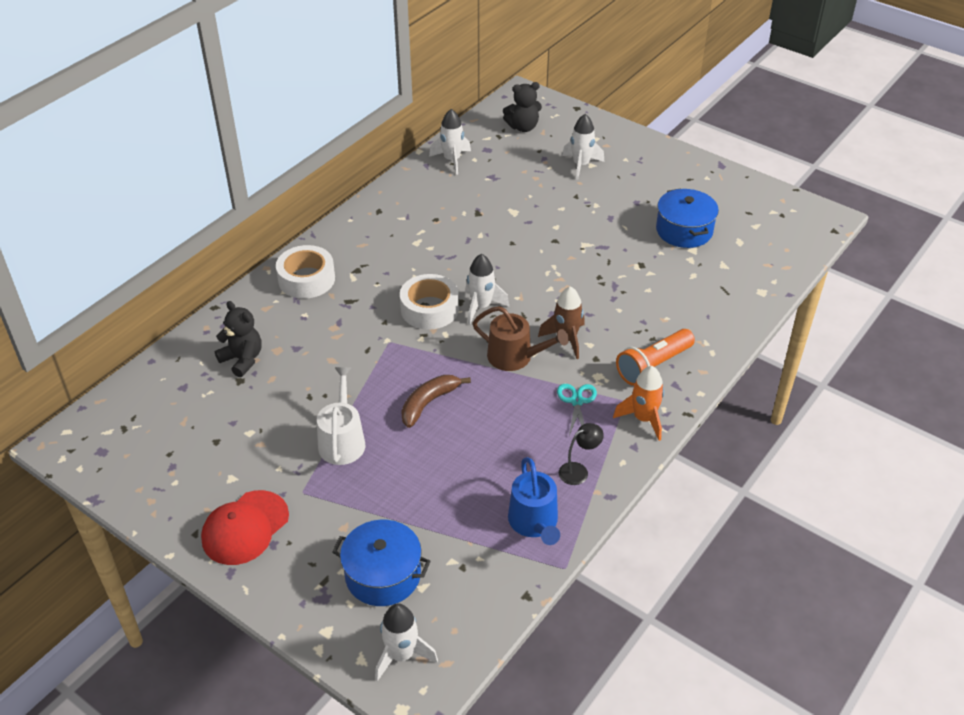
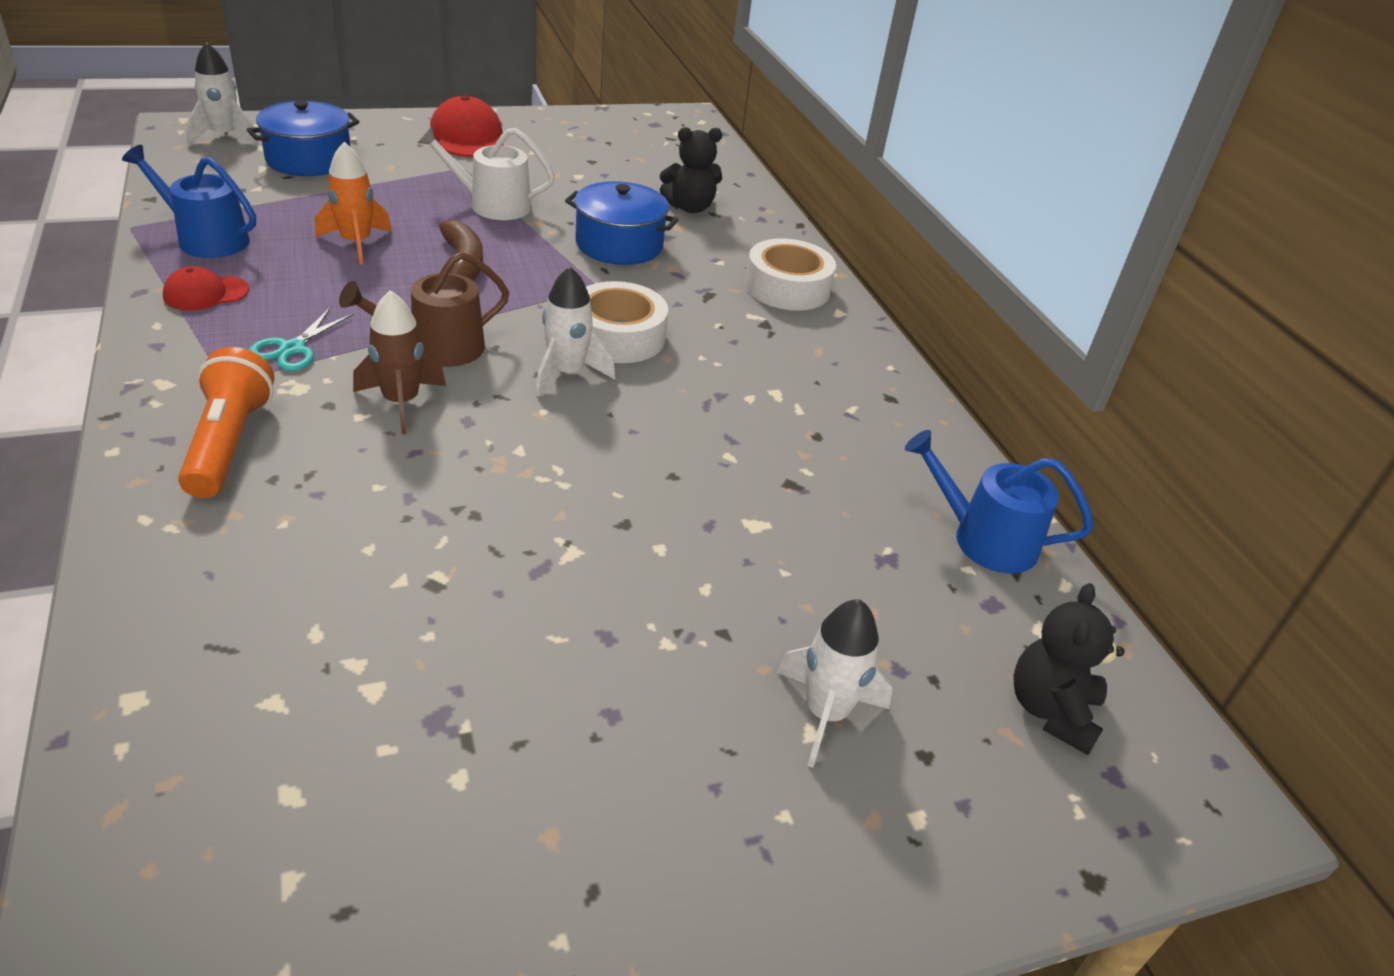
camera: 120 degrees right, 5 degrees down
white watering can [317,367,365,465] -> white watering can turned 150 degrees clockwise [417,126,555,220]
white rocket [429,109,471,175] -> blue watering can [905,430,1094,574]
turquoise scissors [557,384,597,436] -> turquoise scissors turned 75 degrees clockwise [248,308,354,371]
black lamp [559,423,604,485] -> red cap [163,266,249,311]
orange rocket [613,366,664,441] -> orange rocket moved to [315,142,392,265]
blue pot [656,188,719,248] -> blue pot moved to [565,181,678,265]

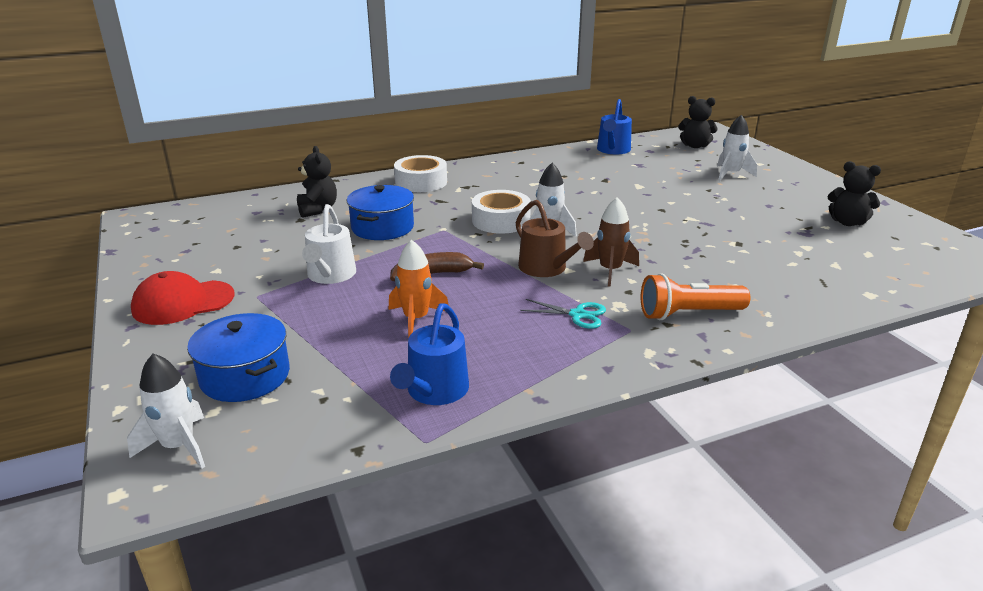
camera: 90 degrees left, 10 degrees down
red cap [163,266,249,311] -> none
none -> black teddy bear [828,161,881,226]

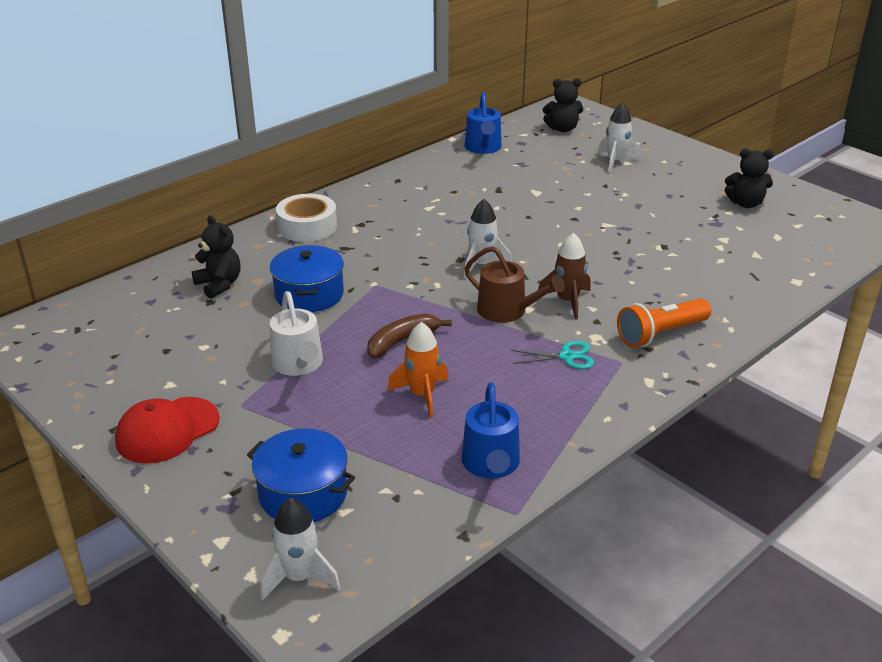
camera: 20 degrees left, 5 degrees up
white tape [472,190,531,234] -> none

